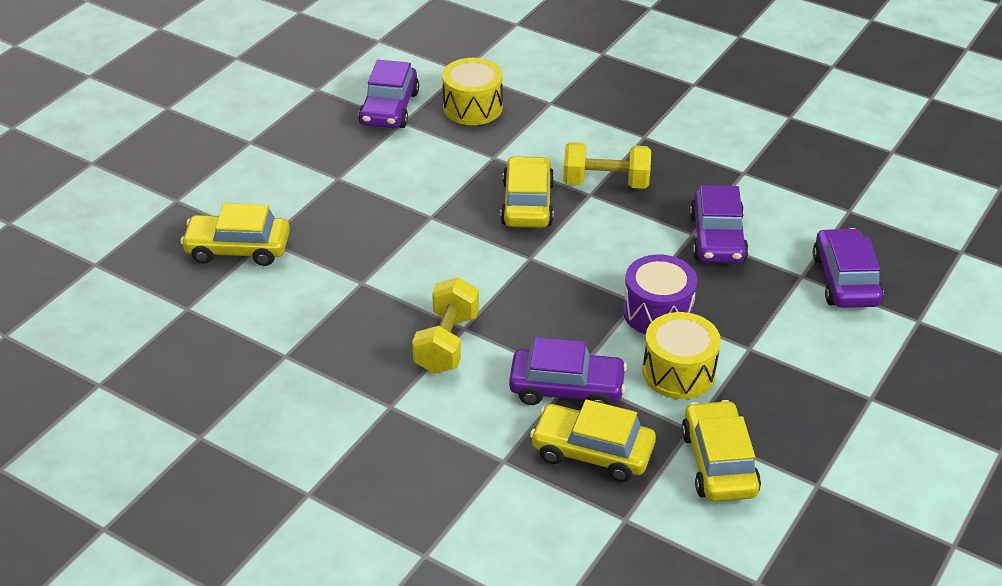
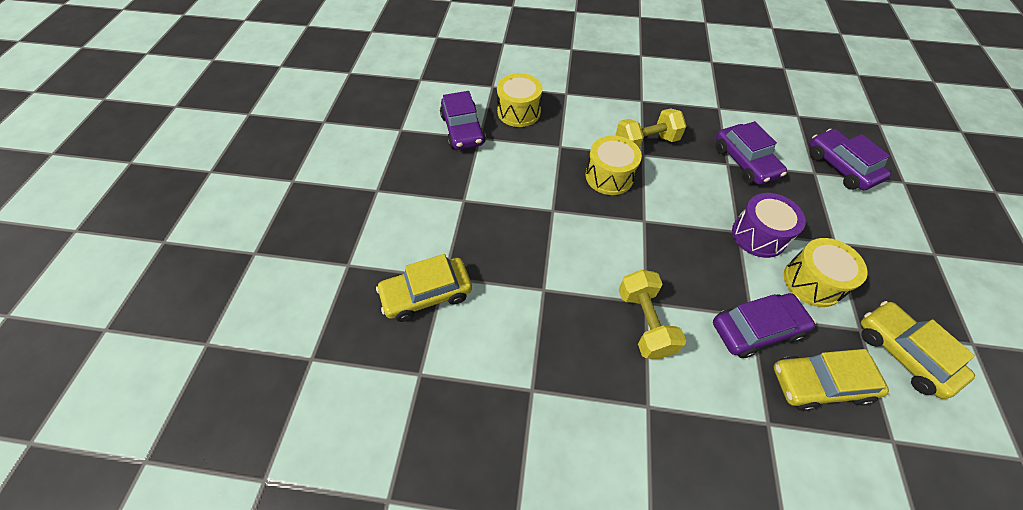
camera: 25 degrees left, 15 degrees up
yellow car [500,156,554,228] -> yellow drum [586,135,642,195]

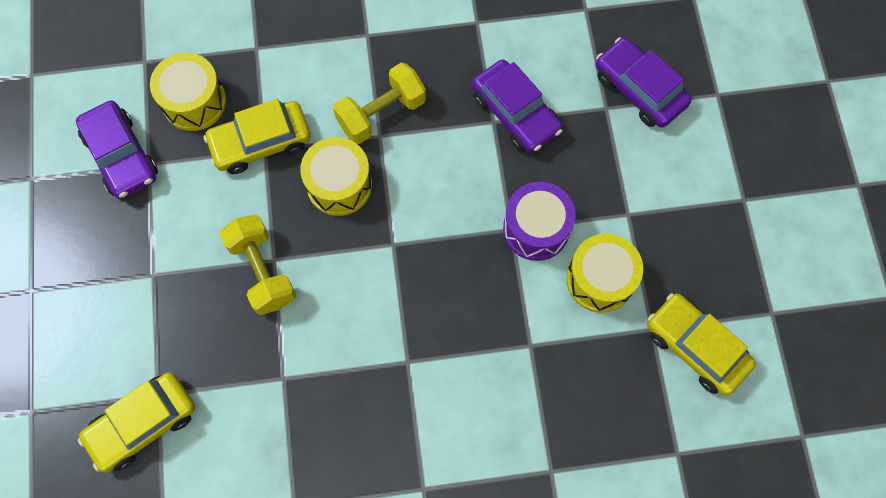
camera: 15 degrees left, 15 degrees up
yellow dumbbell [618,270,686,359] -> yellow dumbbell moved to [220,215,296,315]
purple car [713,293,816,358] -> none
yellow car [773,349,889,411] -> yellow car moved to [203,99,311,174]

